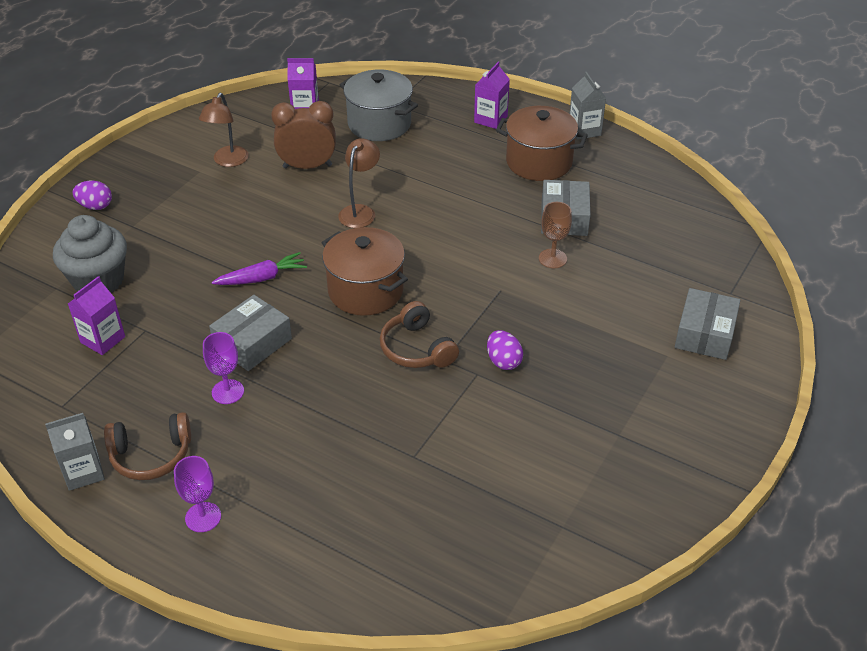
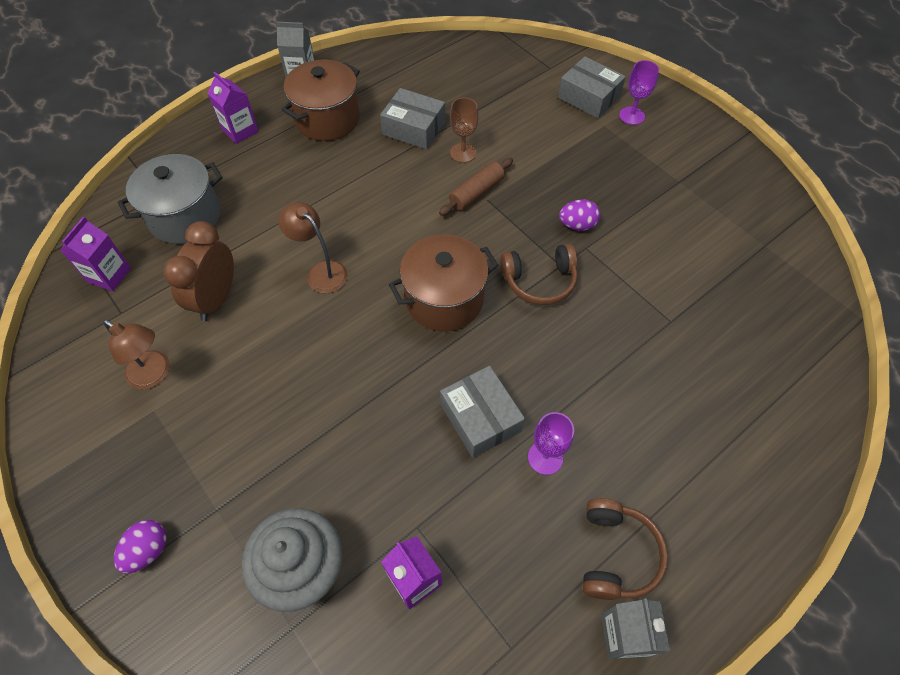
camera: 70 degrees left, 15 degrees up
purple goblet [174,456,221,532] -> purple goblet moved to [619,60,659,125]
purple carrot [212,252,307,285] -> none
none -> brown rolling pin [439,158,513,216]

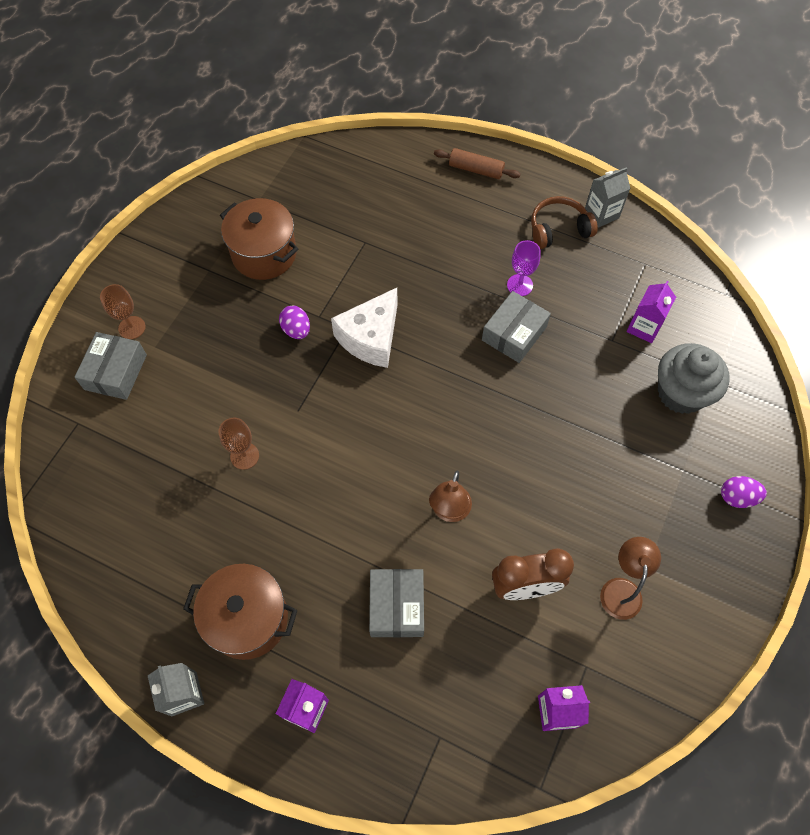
camera: 115 degrees left, 5 degrees up
grey pot [118,154,223,244] -> none
grey box [380,88,445,149] -> grey box moved to [369,569,424,638]
brown pot [389,234,498,331] -> brown pot moved to [220,198,298,280]
brown rolling pin [439,158,513,216] -> brown rolling pin moved to [434,148,520,179]
brown headphones [501,244,578,305] -> white cheese [331,288,398,368]
purple goblet [619,60,659,125] -> brown goblet [100,284,146,339]

